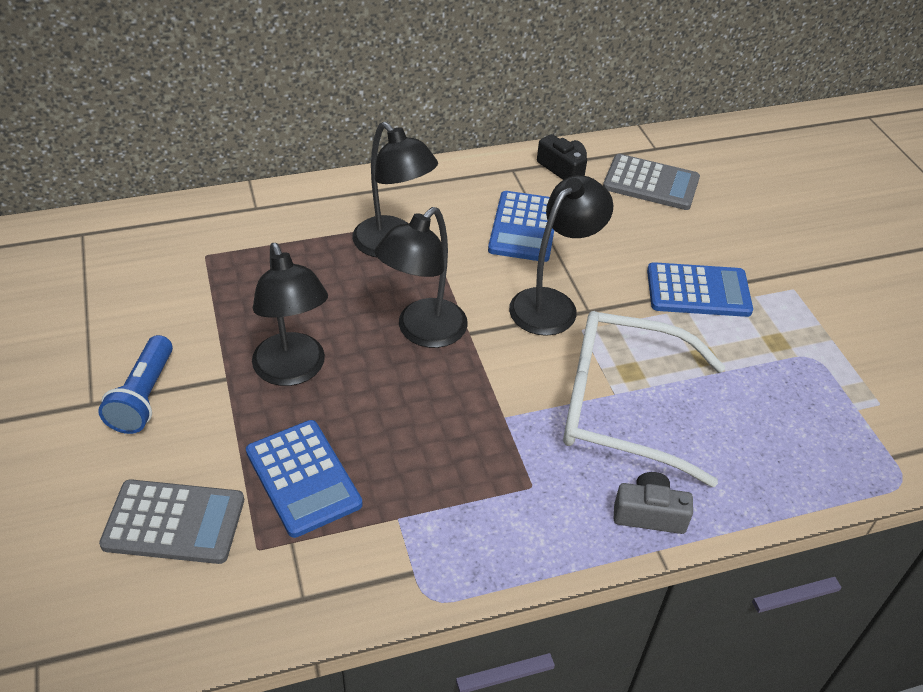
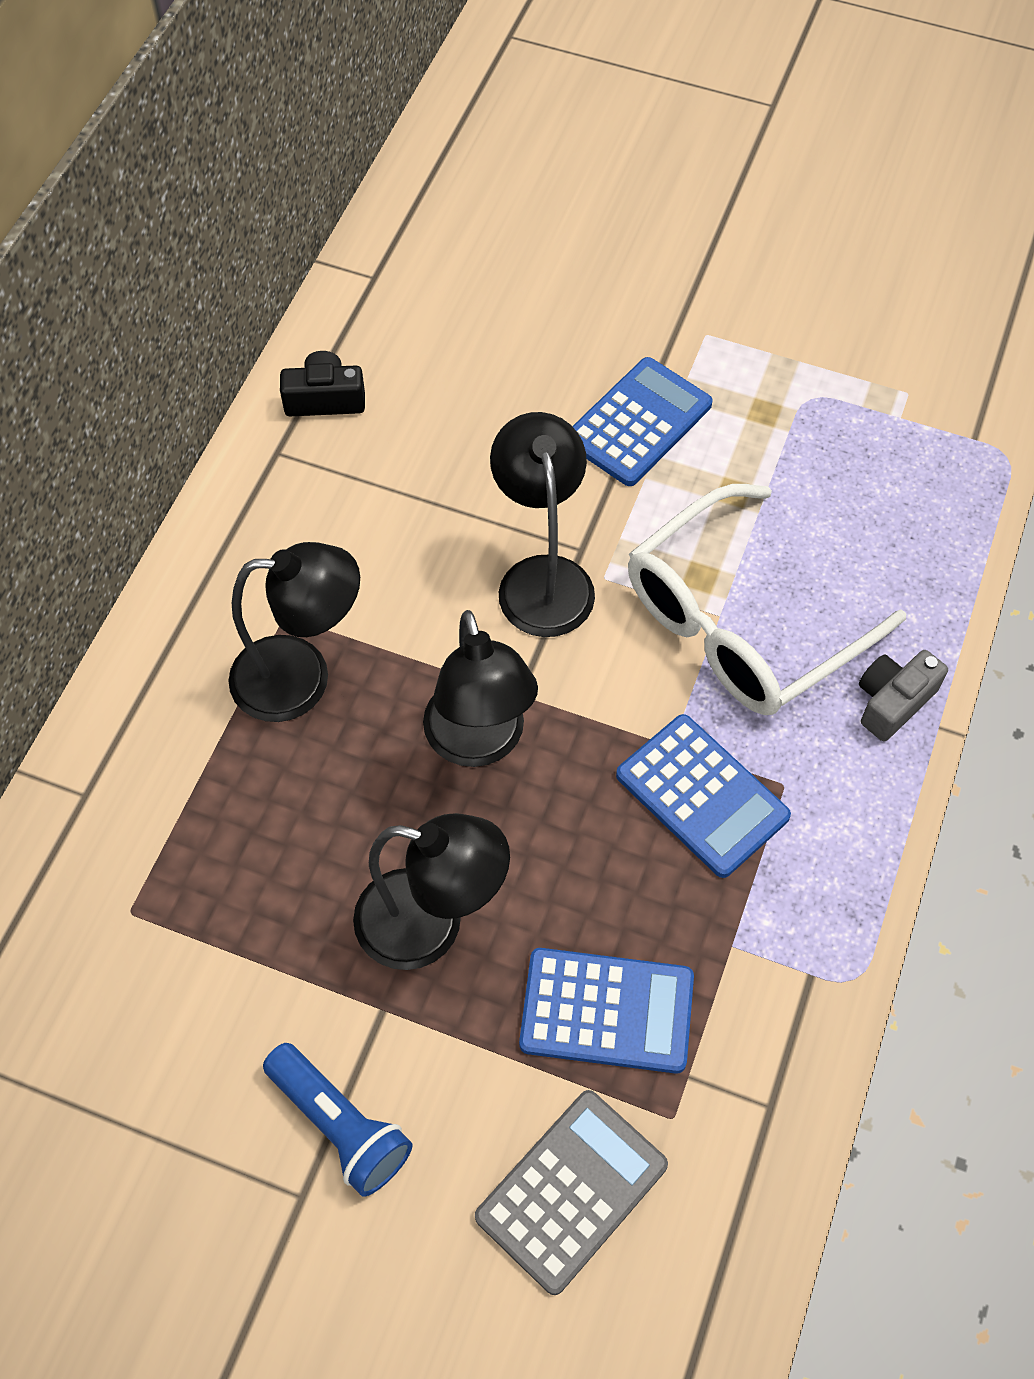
camera: 50 degrees left, 15 degrees up
blue calculator [488,191,554,262] -> blue calculator moved to [616,714,791,878]
grey calculator [603,154,700,210] -> none

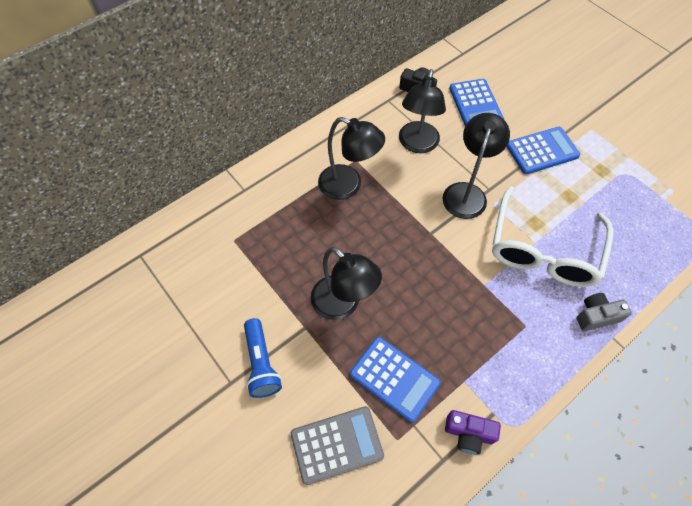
camera: 30 degrees right, 0 degrees up
black lamp [423,610,538,767] -> black lamp moved to [399,69,446,153]
blue calculator [616,714,791,878] -> blue calculator moved to [449,79,504,126]
white glasses [628,484,907,715] -> white glasses turned 60 degrees counterclockwise [492,186,613,287]
none -> purple camera [445,410,501,454]

